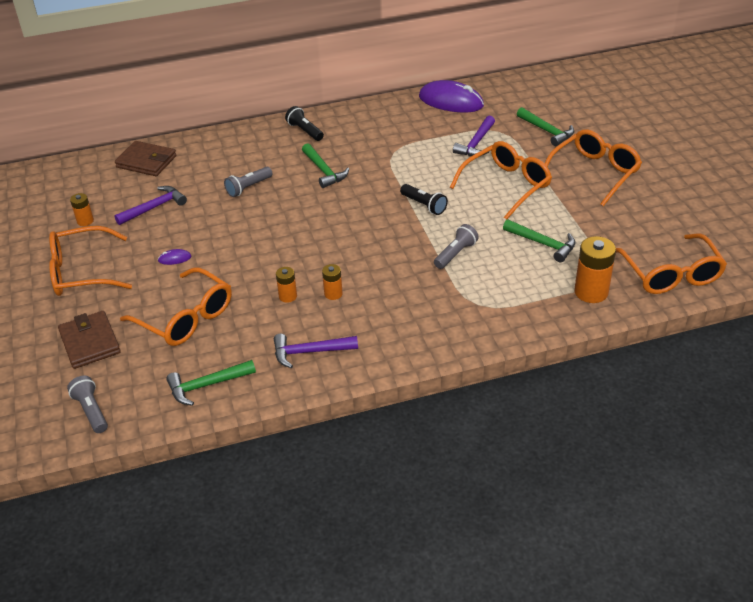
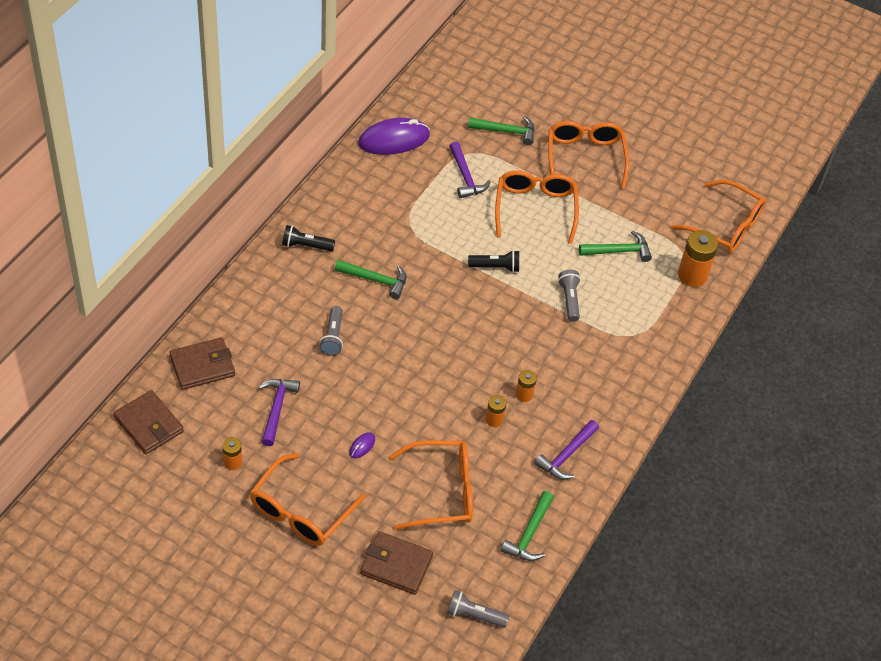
camera: 50 degrees left, 10 degrees up
none -> brown wallet [113,390,184,454]

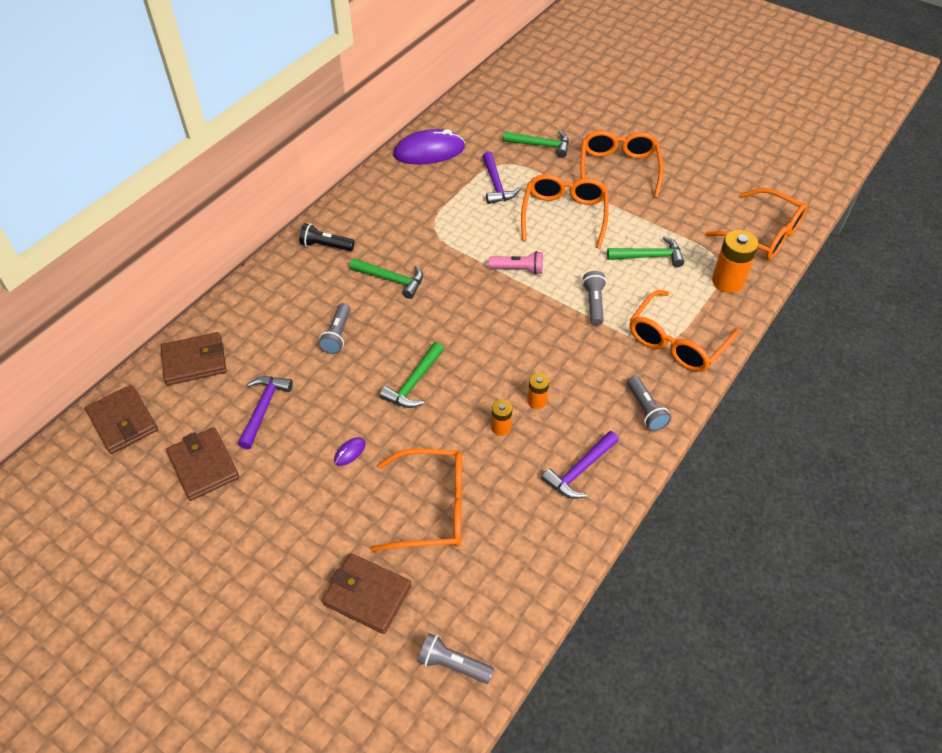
camera: 10 degrees right, 0 degrees up
orange battery [222,437,242,470] -> brown wallet [166,427,239,501]
orange glasses [250,453,366,546] -> orange glasses moved to [630,290,739,372]
black flashlight [468,250,519,273] -> pink flashlight [489,251,543,275]
green hammer [501,491,554,561] -> green hammer moved to [380,342,444,408]
none -> grey flashlight [627,376,671,431]

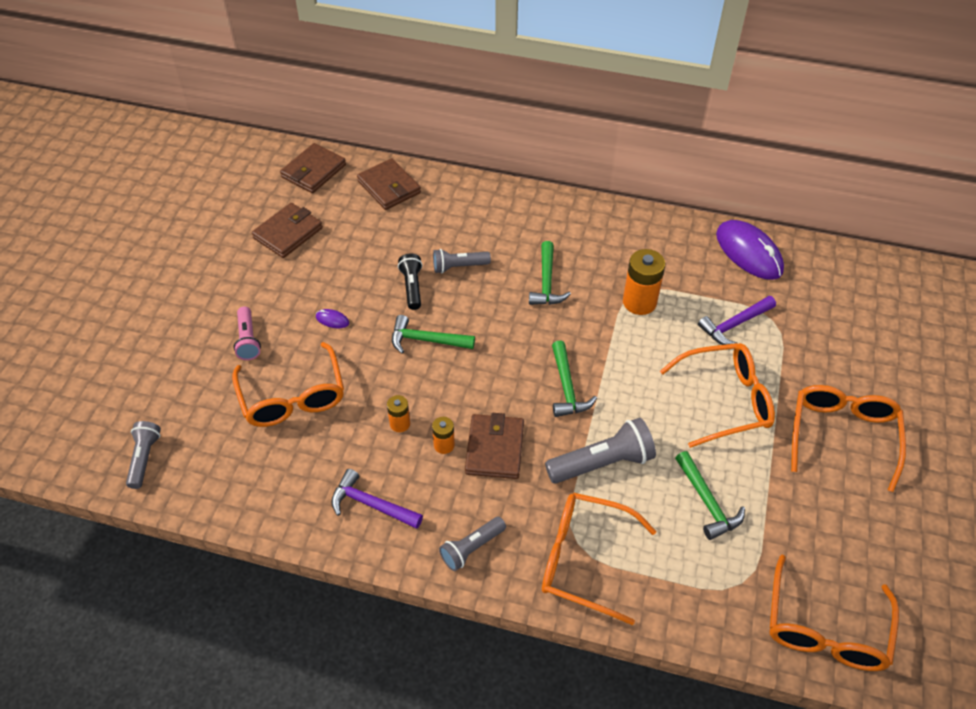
camera: 70 degrees right, 0 degrees up
purple hammer [238,376,293,449] -> none
black flashlight [299,223,354,251] -> black flashlight moved to [398,254,423,310]
brown wallet [322,553,412,634] -> brown wallet moved to [465,413,524,479]
pink flashlight [489,251,543,275] -> pink flashlight moved to [234,306,261,360]
green hammer [503,131,569,158] -> green hammer moved to [552,340,597,417]
orange glasses [580,131,663,198] -> orange glasses turned 60 degrees counterclockwise [791,385,906,492]
grey flashlight [582,271,607,325] -> grey flashlight [545,418,656,484], size x1.61
orange battery [712,230,759,293] -> orange battery moved to [623,249,665,315]

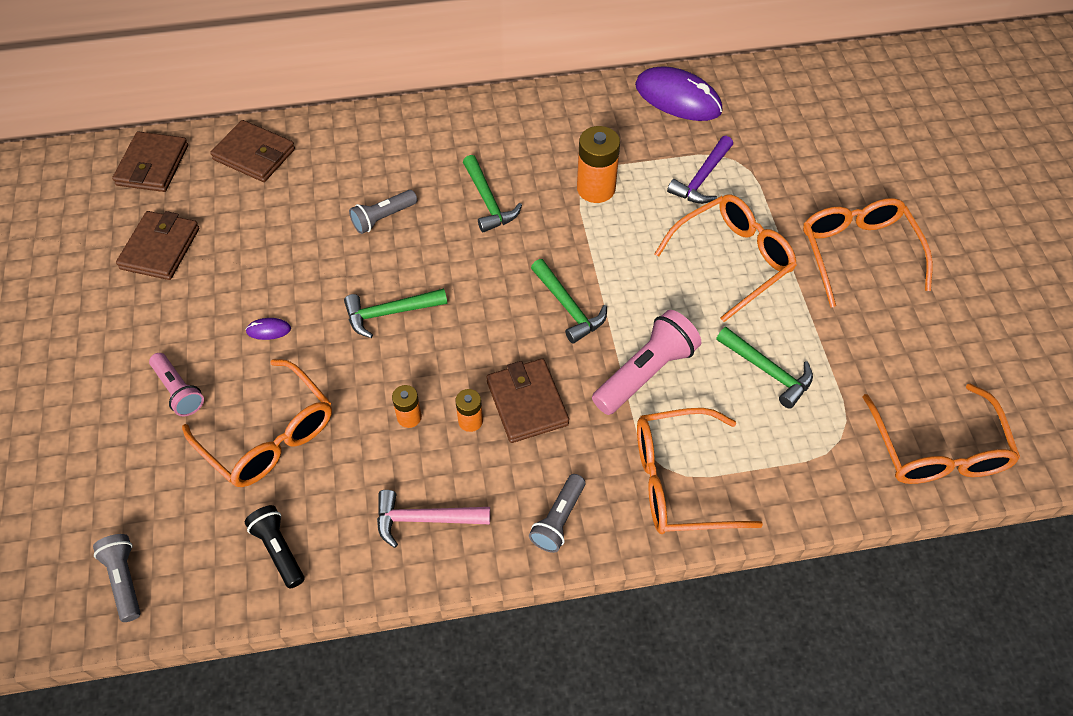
camera: 25 degrees left, 5 degrees up
purple hammer [331,469,423,529] -> pink hammer [377,490,490,548]
black flashlight [398,254,423,310] -> black flashlight moved to [245,505,304,589]
grey flashlight [545,418,656,484] -> pink flashlight [592,310,701,415]

